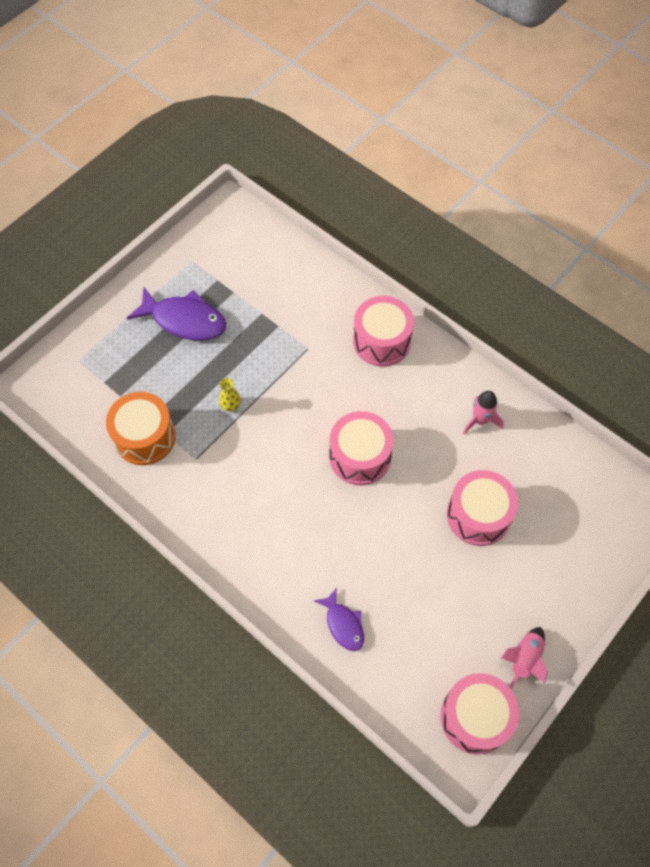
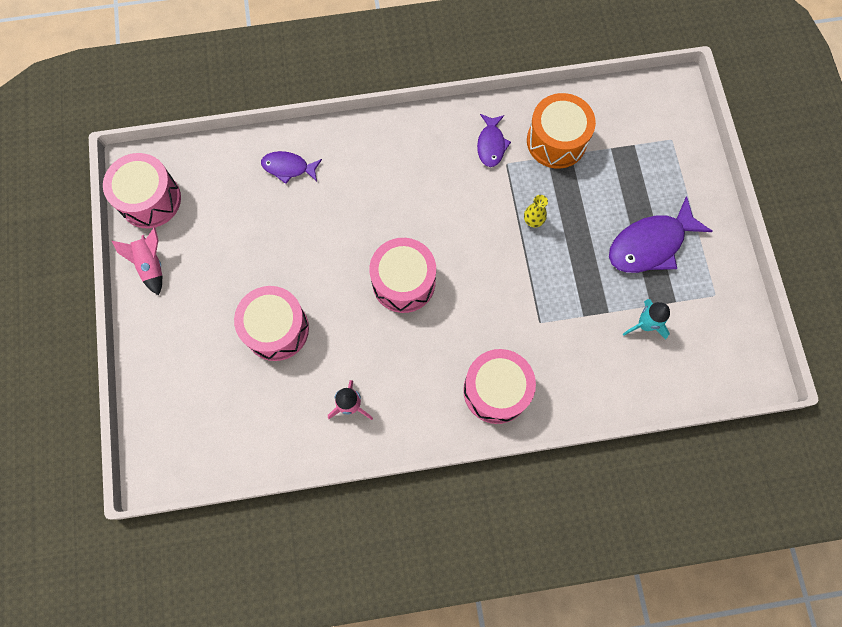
camera: 130 degrees right, 10 degrees up
none -> purple fish [477,114,511,167]
none -> turquoise rocket [623,299,670,339]

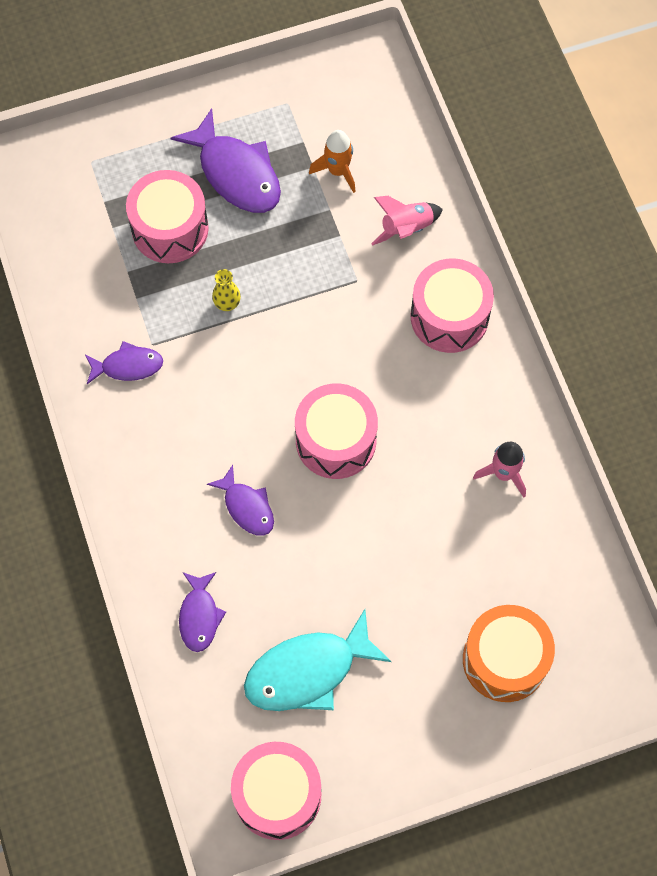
camera: 100 degrees left, 5 degrees down
pink rocket [112,227,162,295] -> pink rocket moved to [371,196,443,246]
pink drum [234,286,309,361] -> pink drum moved to [126,170,209,263]
orange drum [527,93,596,169] -> orange drum moved to [463,605,555,702]
turquoise rocket [623,299,670,339] -> orange rocket [309,130,356,193]
none -> purple fish [207,465,274,536]
none -> turquoise fish [244,609,392,711]

